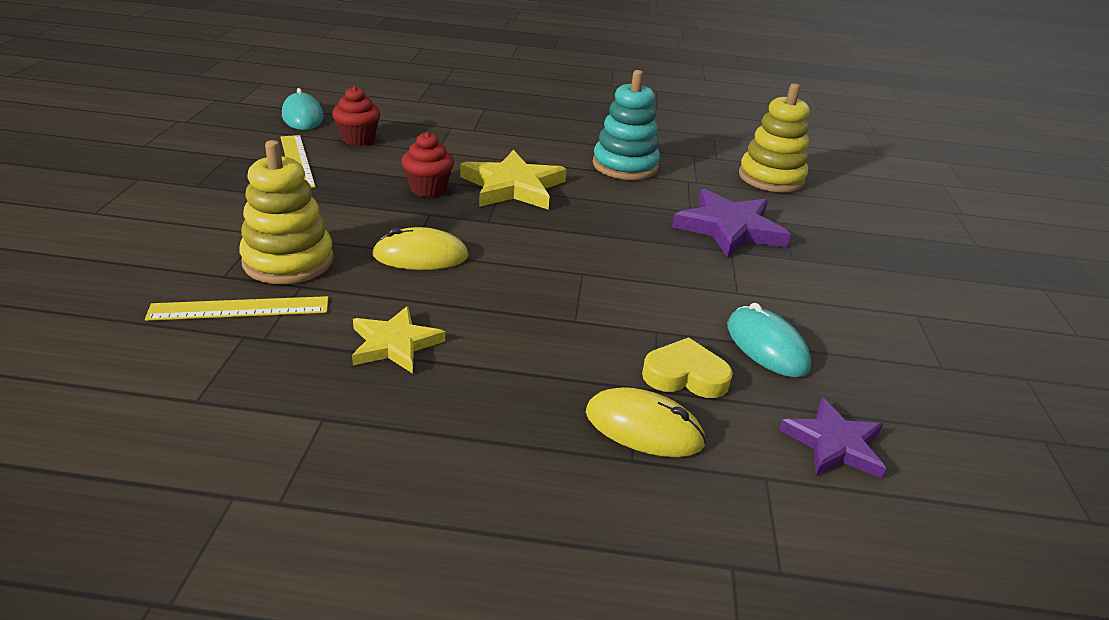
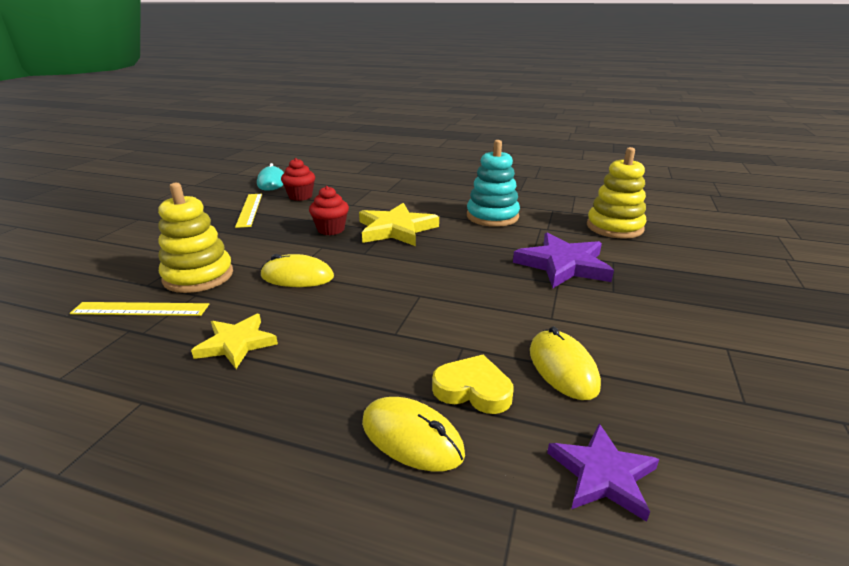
camera: 15 degrees right, 5 degrees down
turquoise mouse [727,303,811,378] -> yellow mouse [530,327,601,400]

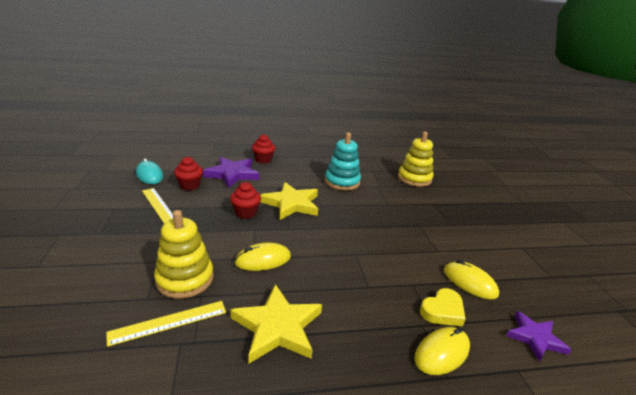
camera: 30 degrees left, 0 degrees up
yellow star [191,314,278,369] -> yellow star [231,284,322,363], size x1.58
yellow mouse [362,397,465,472] -> yellow mouse turned 45 degrees counterclockwise [414,327,470,375]
yellow heart [432,354,513,414] -> yellow heart turned 150 degrees clockwise [420,288,465,326]
purple star [513,233,614,288] -> purple star moved to [203,157,259,188]
none -> red cupcake [252,134,275,164]

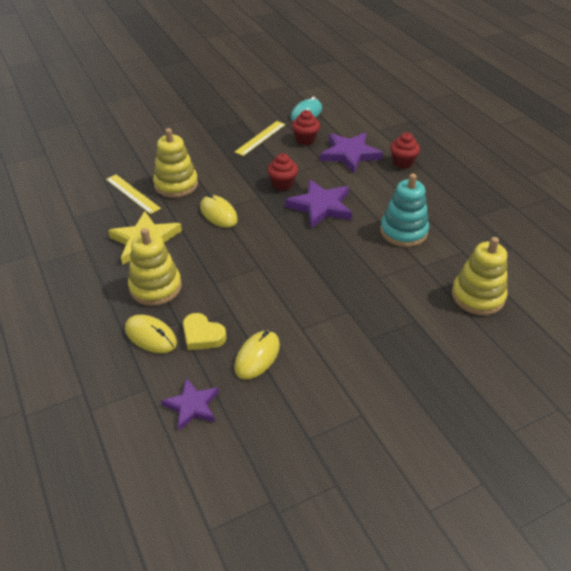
camera: 75 degrees right, 15 degrees up
yellow star [260,182,318,220] -> purple star [285,179,352,229]
none -> yellow stacking toy [128,228,182,306]

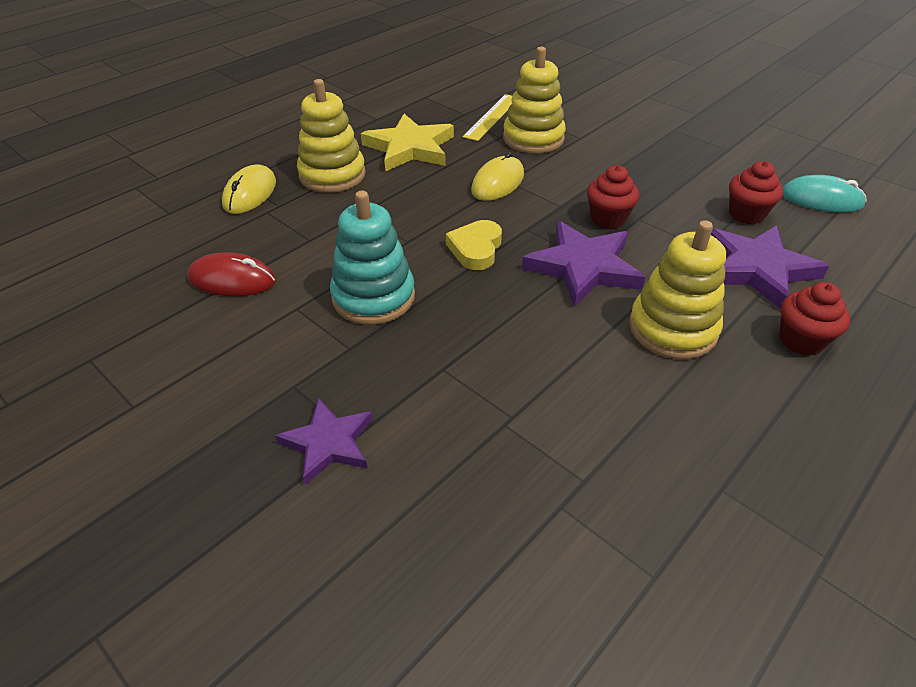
camera: 70 degrees right, 0 degrees up
purple star [161,378,219,430] -> purple star moved to [275,398,373,485]
yellow heart [183,313,226,350] -> yellow heart moved to [446,220,502,270]
yellow ruler [234,121,286,156] -> none
yellow mouse [234,330,280,379] -> red mouse [187,252,276,296]
turquoise stacking toy [380,173,429,247] -> turquoise stacking toy moved to [330,191,415,325]
yellow stacking toy [452,237,508,315] -> yellow stacking toy moved to [629,220,726,359]

